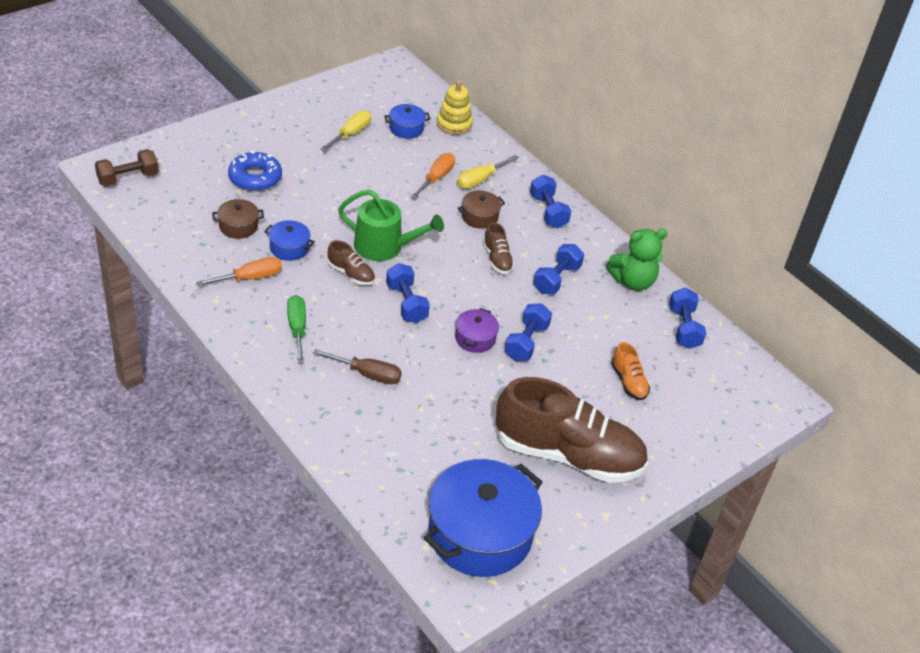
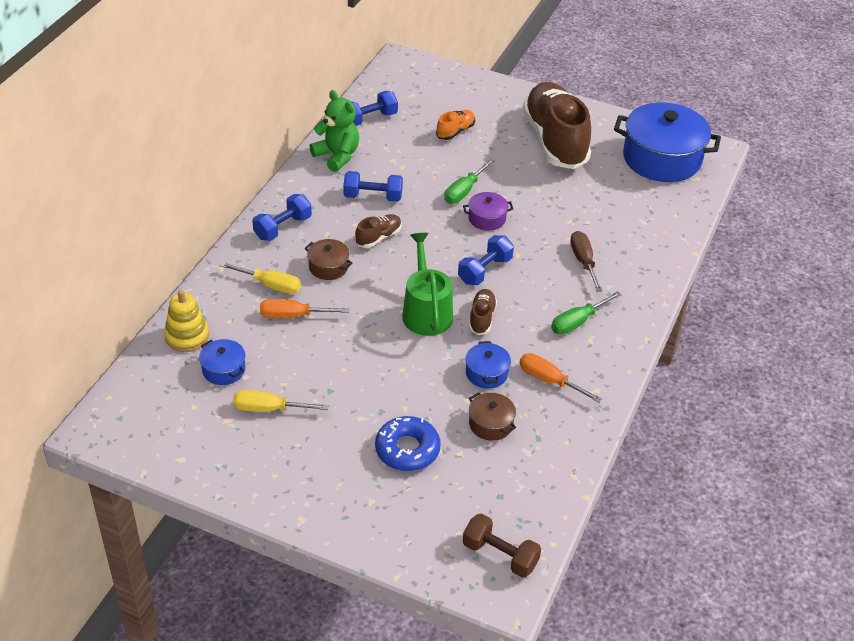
camera: 115 degrees left, 0 degrees up
blue dumbbell [504,303,552,361] -> green screwdriver [444,159,495,204]

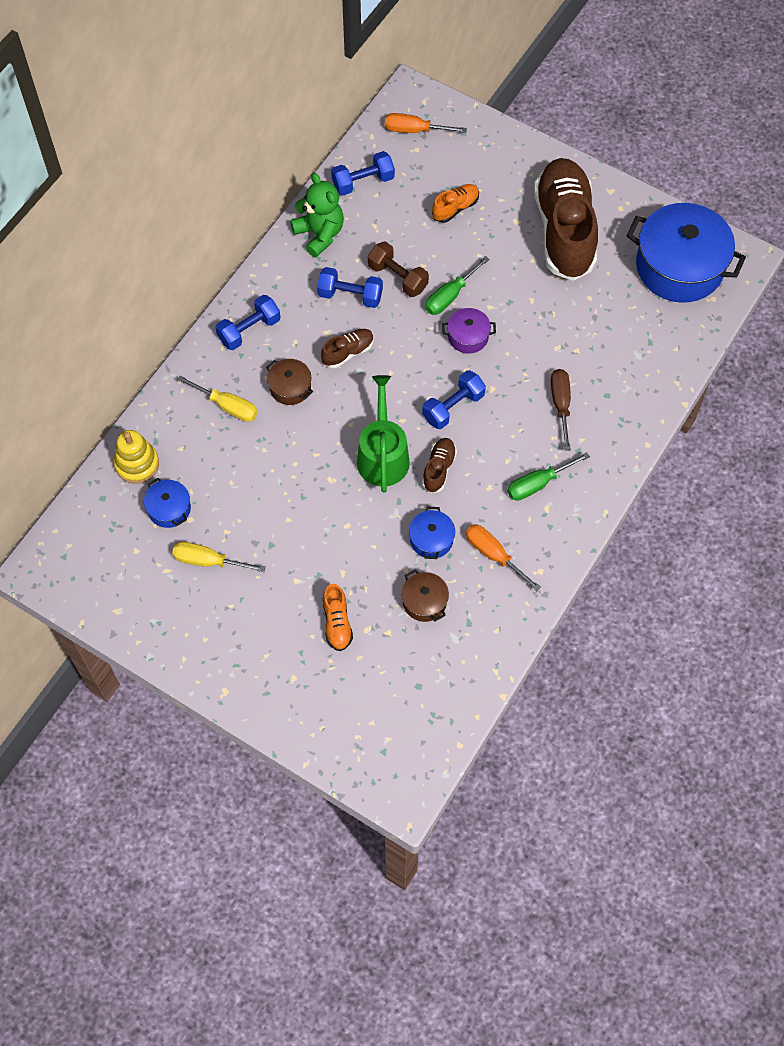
camera: 10 degrees right, 20 degrees up
orange screwdriver [260,299,349,318] -> orange screwdriver moved to [385,113,467,133]
blue donut [375,416,441,471] -> orange shoe [323,584,353,651]
brown dumbbell [463,513,541,578] -> brown dumbbell moved to [368,241,429,297]

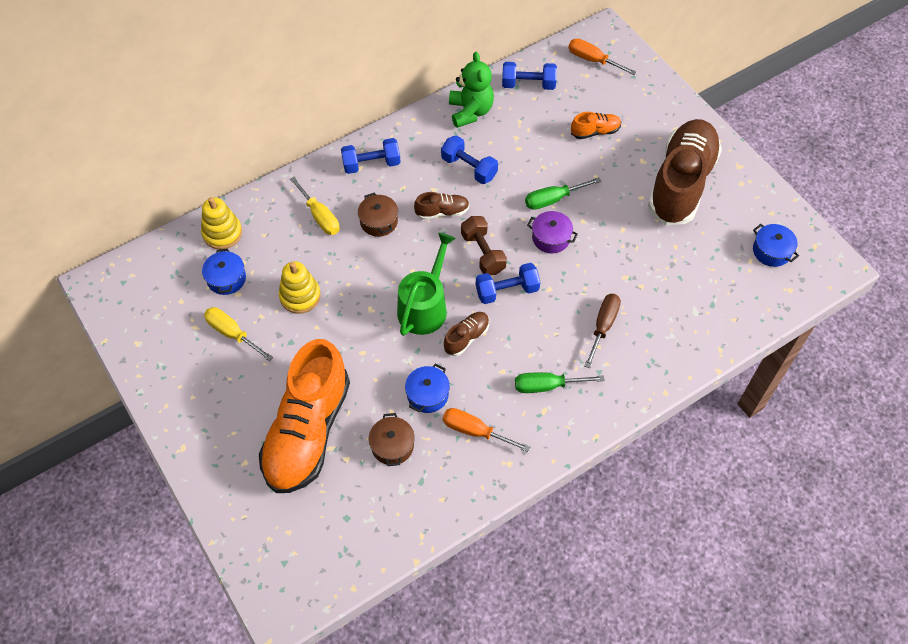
camera: 25 degrees right, 5 degrees down
orange shoe [323,584,353,651] -> orange shoe [259,339,350,493], size x2.40
brown dumbbell [368,241,429,297] -> brown dumbbell moved to [461,216,507,275]
orange screwdriver [466,524,541,591] -> orange screwdriver turned 45 degrees counterclockwise [443,408,530,452]
blue pot [626,203,746,303] -> blue pot [753,224,799,267], size x0.45
none -> yellow stacking toy [279,261,321,314]

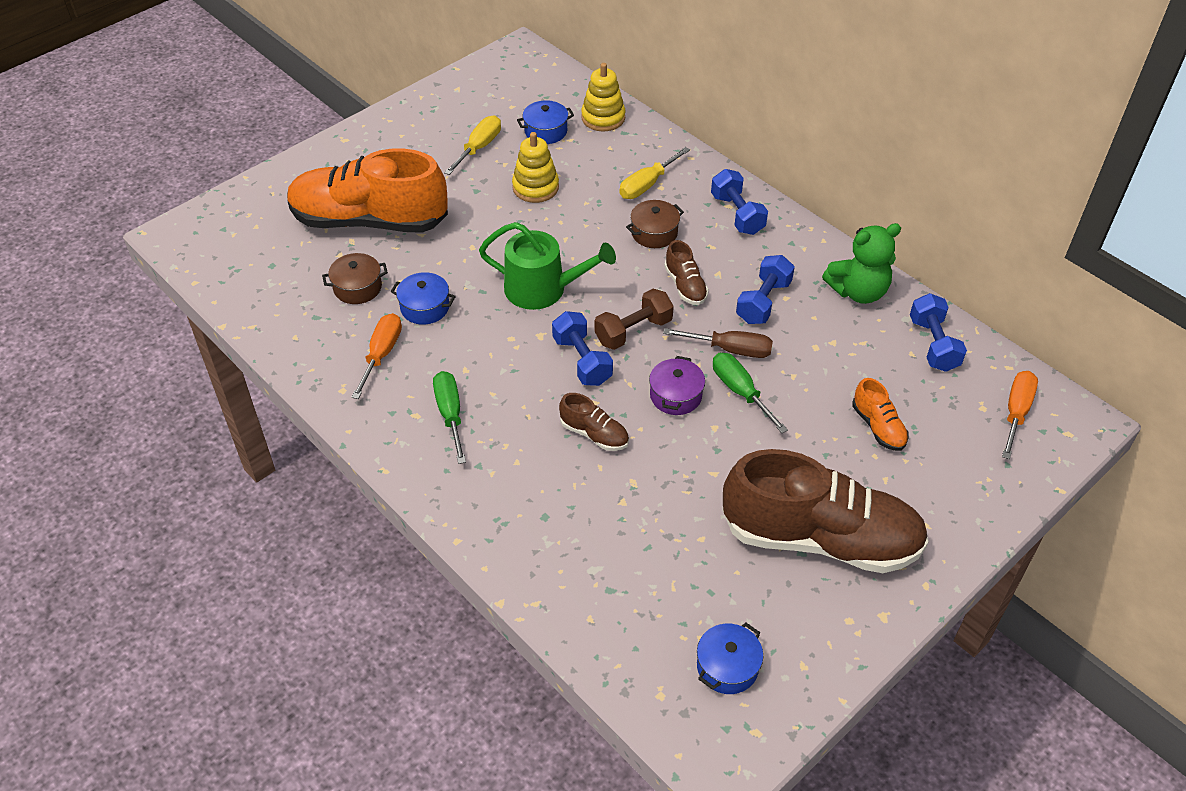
camera: 80 degrees right, 10 degrees down
brown shoe [443,312,489,356] -> brown shoe moved to [559,393,629,451]
brown screwdriver [585,294,621,368] -> brown screwdriver moved to [663,328,773,358]

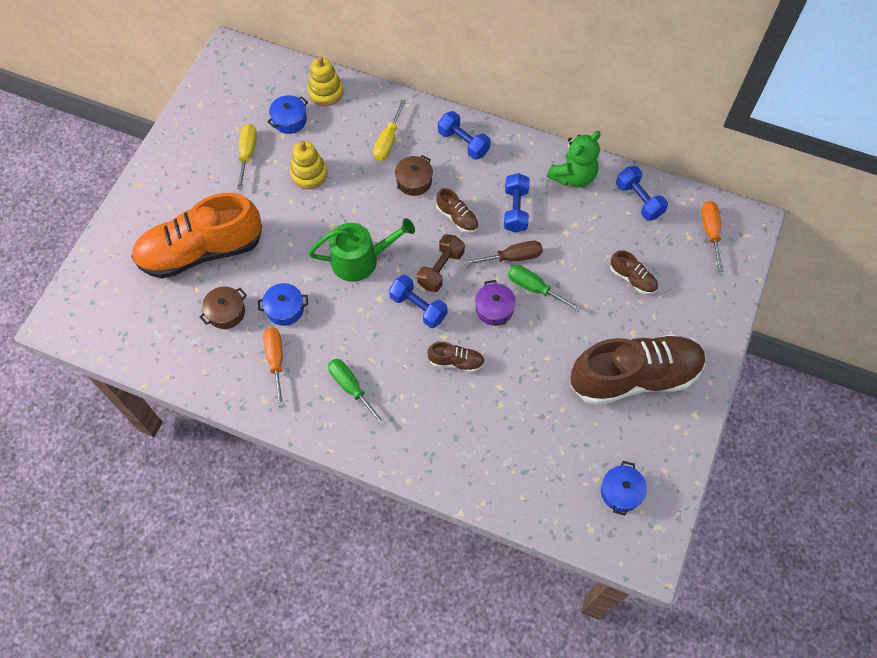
camera: 25 degrees left, 15 degrees up
orange shoe [852,378,909,451] -> brown shoe [610,250,658,294]

